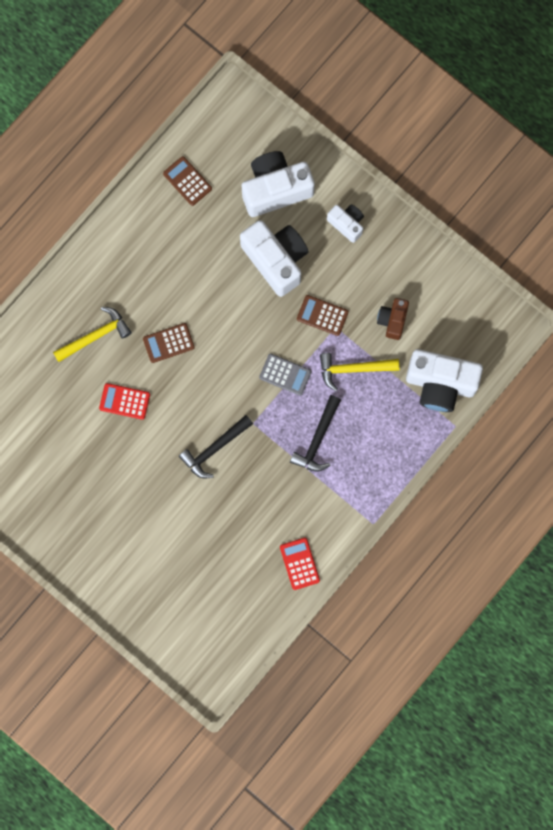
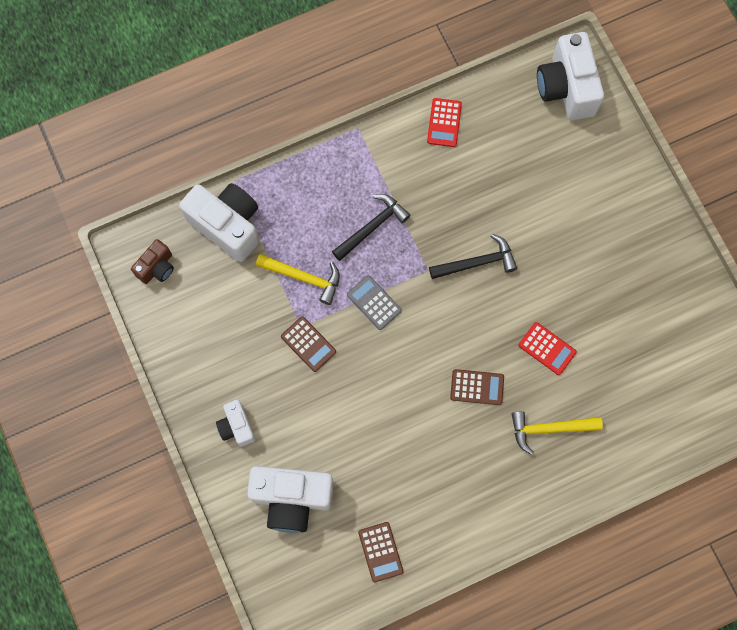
camera: 155 degrees left, 5 degrees down
white camera [240,220,308,297] -> white camera moved to [537,32,604,120]
brown camera [377,298,409,340] -> brown camera moved to [131,239,174,284]

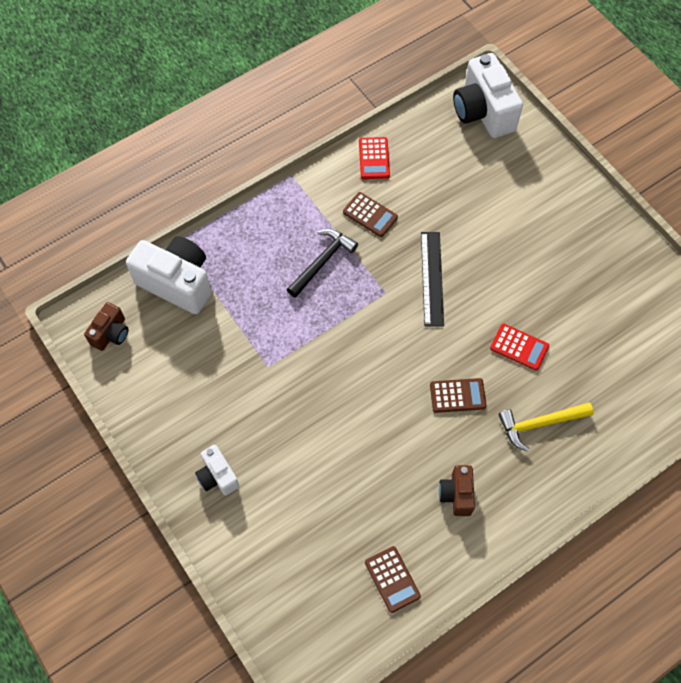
camera: 10 degrees left, 10 degrees down
white camera [247,466,334,533] -> none
yellow hammer [256,254,340,305] -> none
brown calculator [281,316,336,372] -> brown calculator moved to [343,192,398,237]
grey calculator [347,275,402,330] -> none
black hammer [429,234,517,279] -> black ruler [421,232,444,327]
none -> brown camera [439,465,475,516]

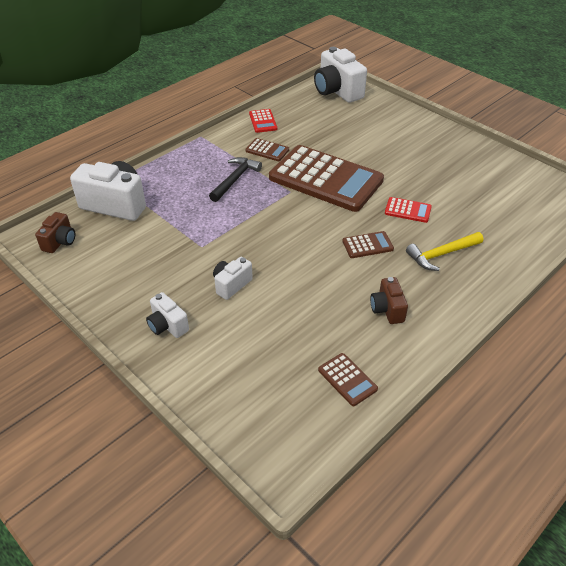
camera: 10 degrees left, 20 degrees down
black ruler [421,232,444,327] -> brown calculator [269,145,384,212]
none -> white camera [213,257,253,300]

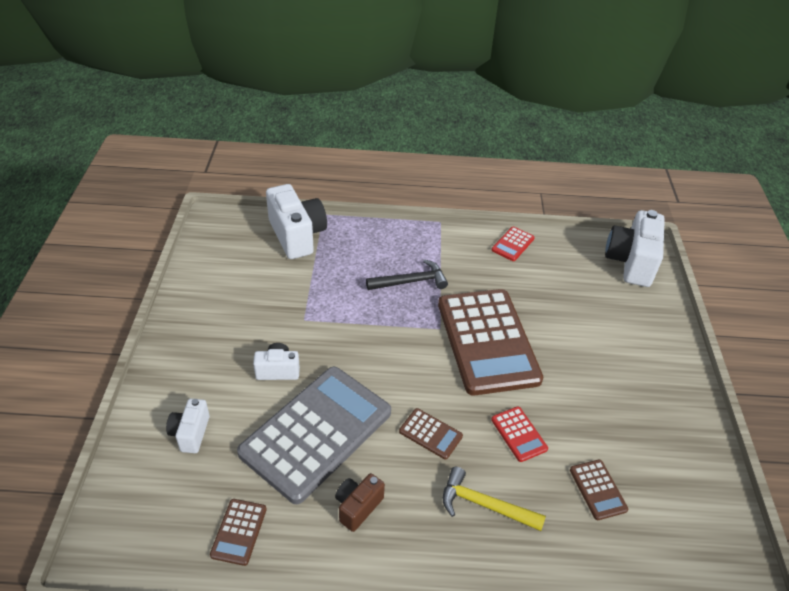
camera: 45 degrees right, 0 degrees up
brown camera [35,212,75,253] -> none
white camera [146,292,189,338] -> white camera moved to [166,398,210,453]
brown calculator [245,138,289,161] -> brown calculator moved to [570,460,628,520]
none -> grey calculator [237,367,391,504]

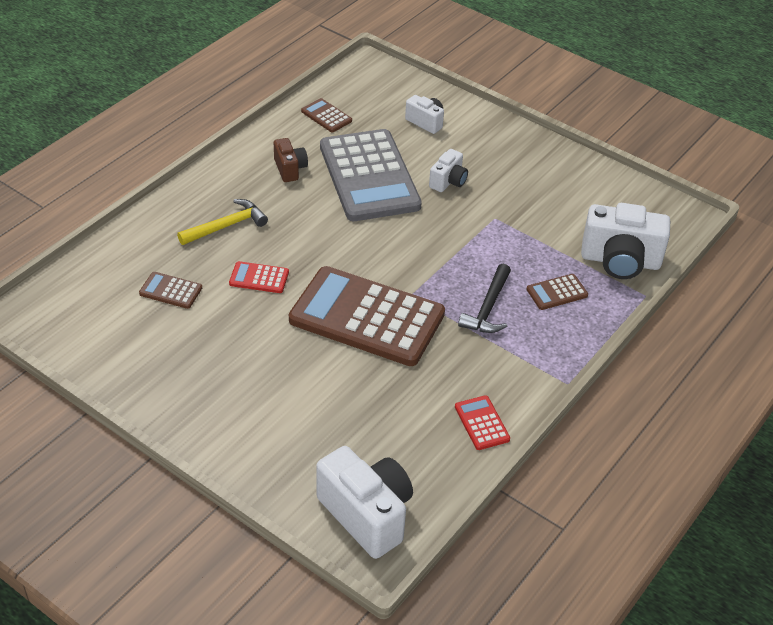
camera: 125 degrees right, 0 degrees up
brown calculator [399,408,463,460] -> brown calculator moved to [526,274,588,310]

